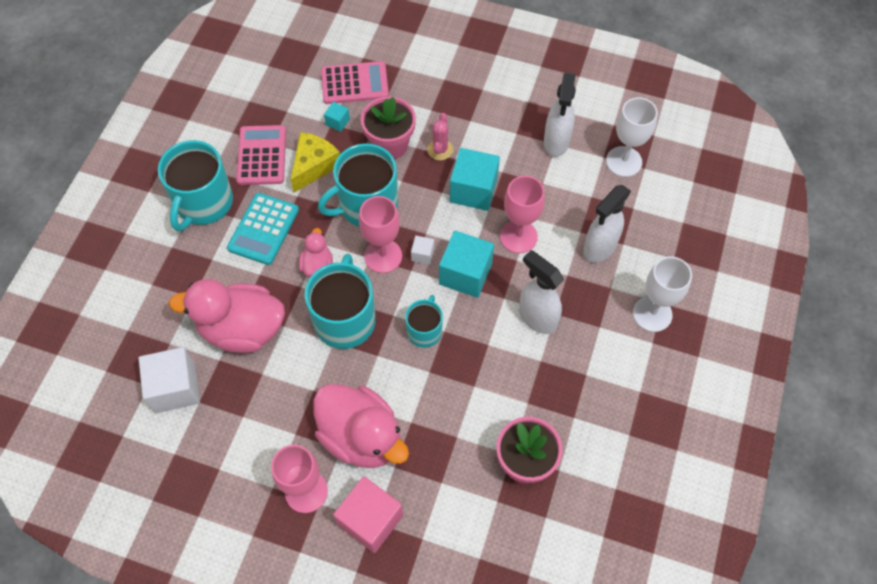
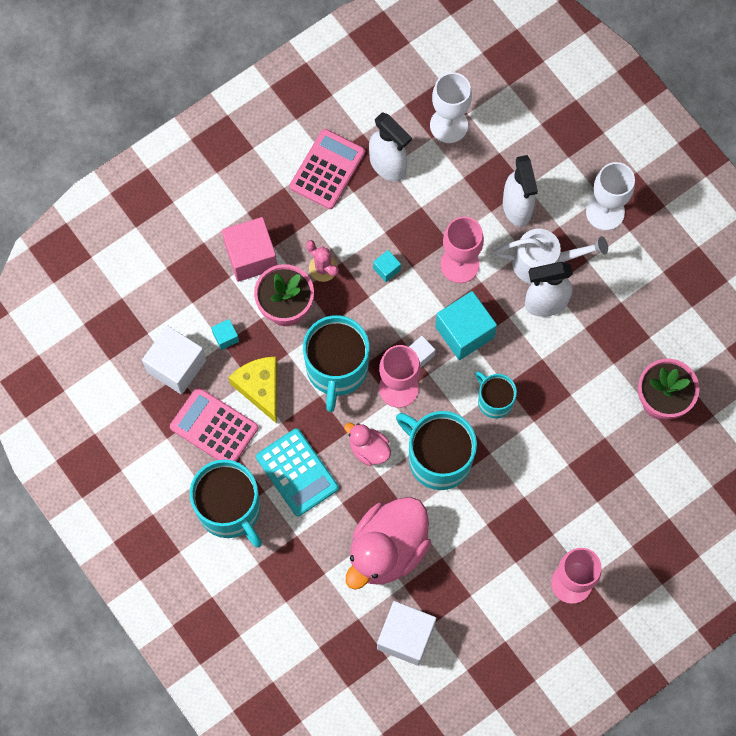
camera: 55 degrees left, 10 degrees up
pink duck [313,384,409,468] -> none
pink calculator [321,61,389,104] -> pink calculator moved to [290,129,365,209]
pink cube [333,476,403,553] -> pink cube moved to [222,217,277,282]
turquoise cube [450,148,500,211] -> turquoise cube [373,250,401,282], size x0.47
none -> white cube [142,325,206,394]
none -> white watering can [494,229,608,284]

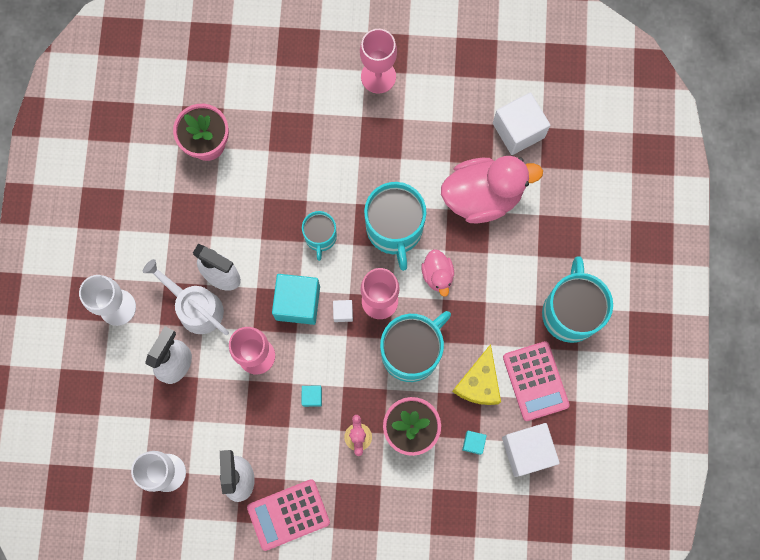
camera: 140 degrees left, 5 degrees up
pink cube [222,217,277,282] -> none
turquoise calculator [256,428,339,516] -> none

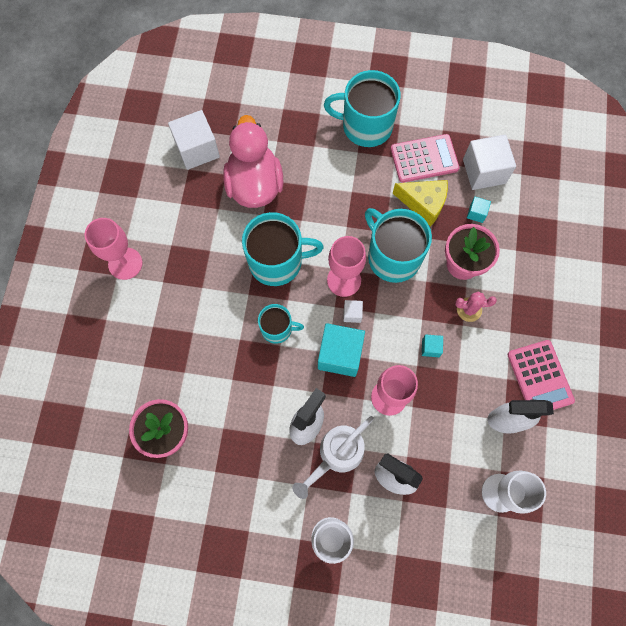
camera: 85 degrees left, 5 degrees down
pink duck [421,249,454,297] -> none

